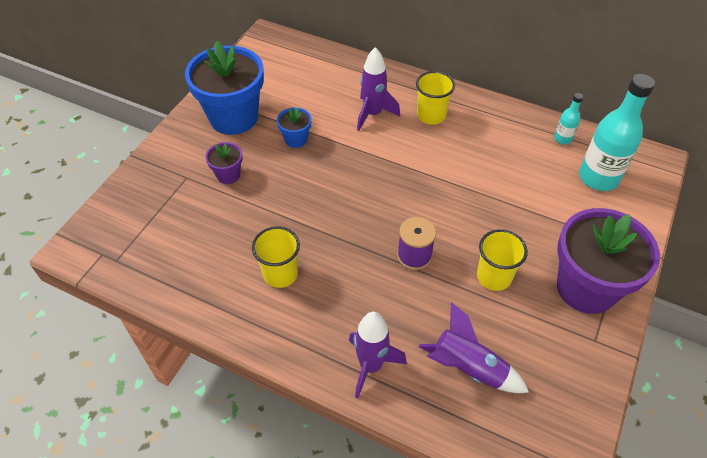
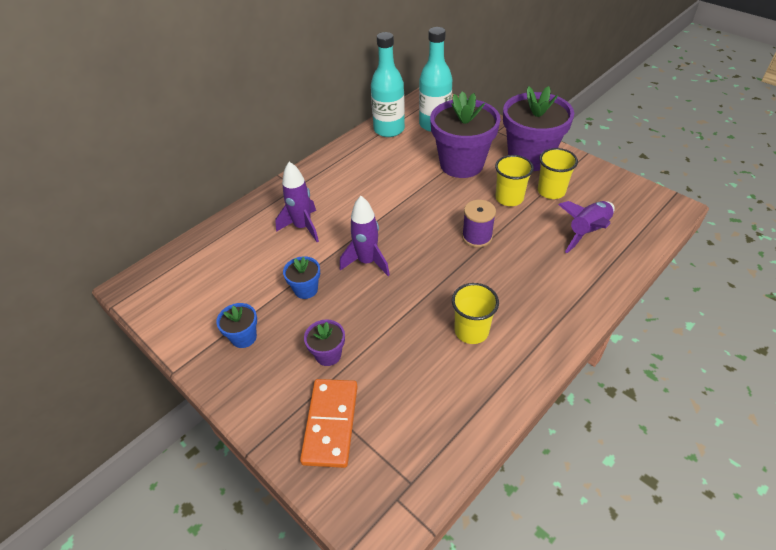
camera: 70 degrees left, 5 degrees down
blue flower pot [185,41,264,135] -> blue flower pot [216,303,257,348], size x0.45
purple rocket [349,312,407,398] -> purple rocket moved to [340,196,390,276]
yellow cup [416,71,455,125] -> yellow cup moved to [538,148,578,199]
turquoise bottle [554,93,583,144] -> turquoise bottle [371,32,405,137], size x2.10
none -> orange domino [300,379,358,468]
none -> purple flower pot [430,91,501,178]

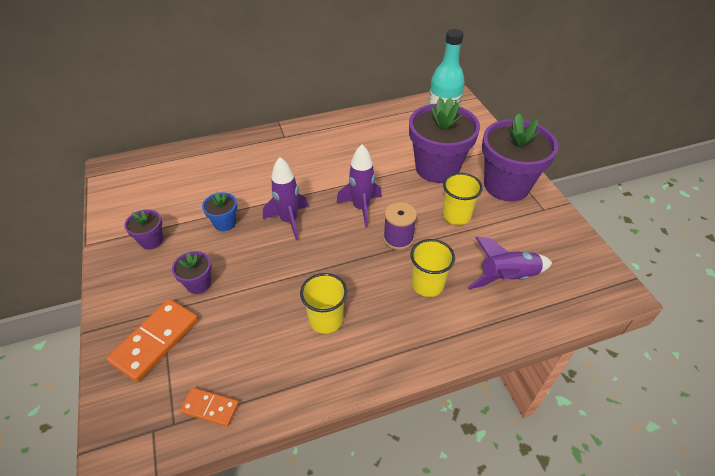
camera: 25 degrees right, 0 degrees up
blue flower pot [216,303,257,348] -> purple flower pot [124,209,163,250]
purple rocket [275,162,319,242] -> purple rocket moved to [336,144,382,228]
turquoise bottle [371,32,405,137] -> none
yellow cup [538,148,578,199] -> yellow cup moved to [410,239,455,297]
none -> orange domino [180,388,239,427]

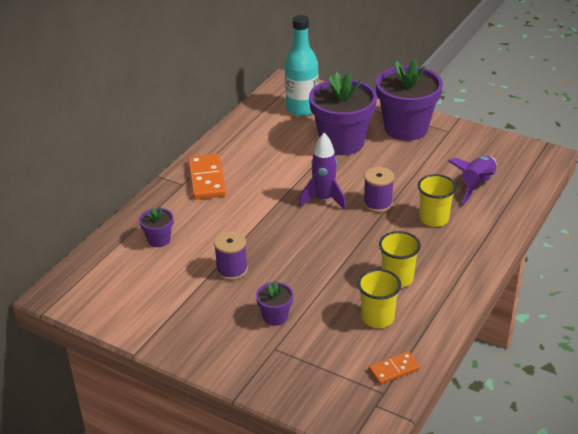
camera: 40 degrees left, 10 degrees down
orange domino [107,299,198,382] -> orange domino moved to [188,154,226,200]
purple flower pot [124,209,163,250] -> purple flower pot moved to [139,207,173,247]
blue flower pot [202,192,237,231] -> purple spool [214,231,248,280]
purple rocket [263,157,309,240] -> none
yellow cup [442,173,483,225] -> yellow cup moved to [358,269,401,328]

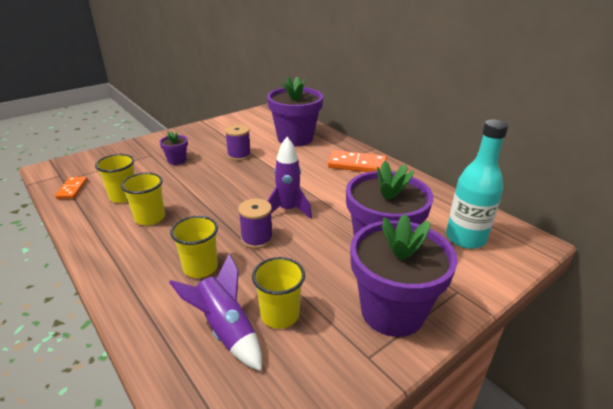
camera: 110 degrees right, 5 degrees down
purple flower pot [139,207,173,247] -> purple flower pot [267,76,323,147], size x2.21
none -> yellow cup [252,257,305,329]

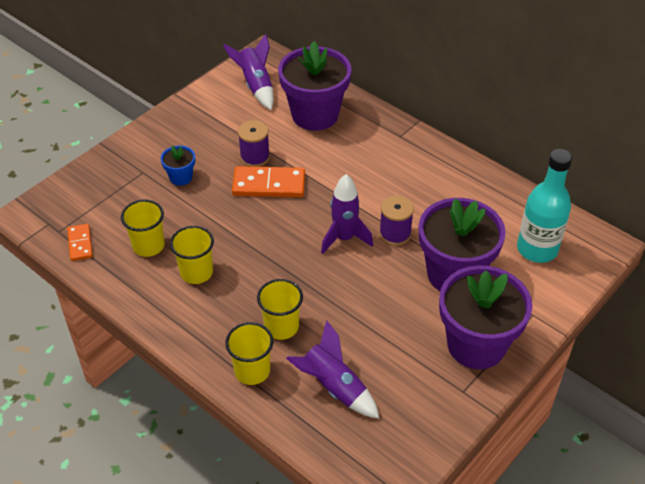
camera: 10 degrees left, 15 degrees up
purple flower pot [159,131,188,165] -> blue flower pot [161,145,195,186]
purple spool [238,199,273,249] -> purple spool moved to [379,195,414,246]
yellow cup [252,257,305,329] -> yellow cup moved to [225,322,273,385]
orange domino [328,150,387,172] -> orange domino moved to [232,166,305,197]
none -> purple rocket [223,34,274,110]

